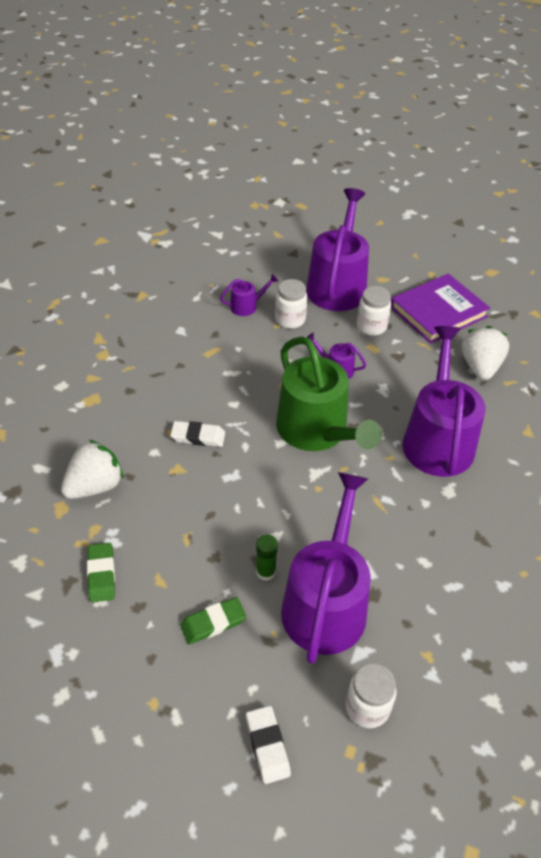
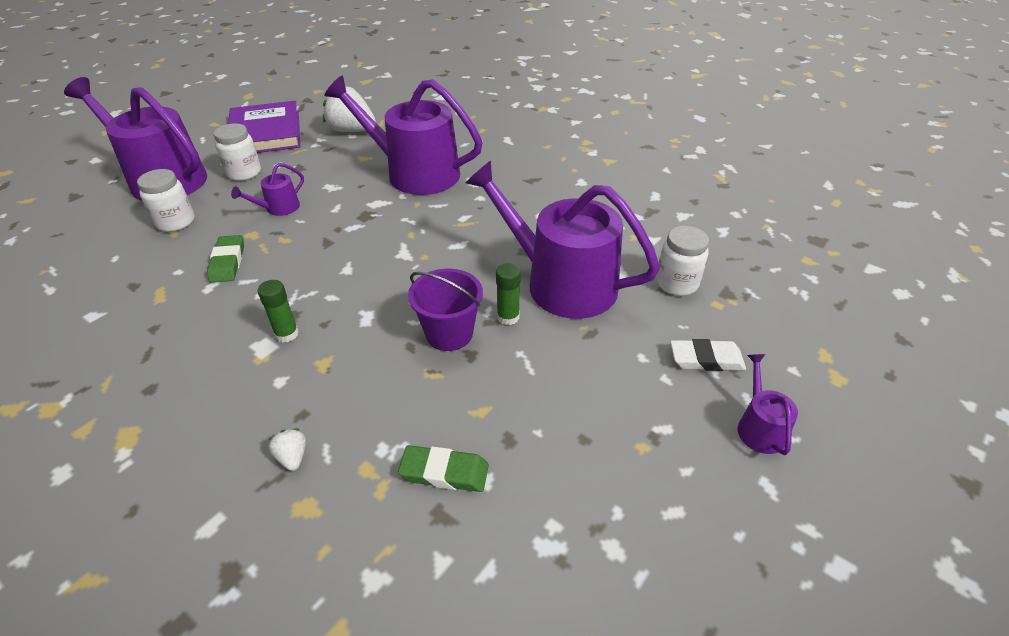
camera: 70 degrees left, 5 degrees down
white strawberry [61,440,124,499] -> white strawberry [269,428,306,471], size x0.44
white eraser [170,421,225,447] -> green glue stick [258,280,299,342]
green eraser [180,597,246,645] -> green eraser moved to [207,235,244,283]
purple watering can [220,274,278,316] -> purple watering can moved to [738,354,798,455]
green watering can [276,336,382,451] -> none
none -> purple bucket [408,269,483,351]

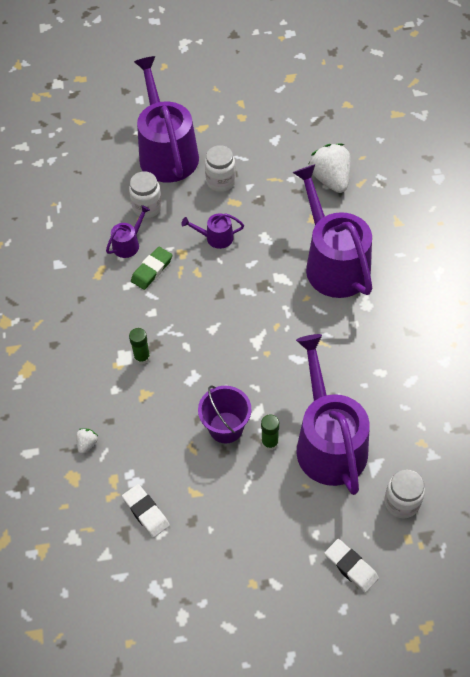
camera: 45 degrees right, 15 degrees up
purple book [228,101,300,153] -> none
green eraser [398,445,489,492] -> white eraser [122,484,170,538]
purple watering can [738,354,798,455] -> purple watering can moved to [106,205,150,258]

